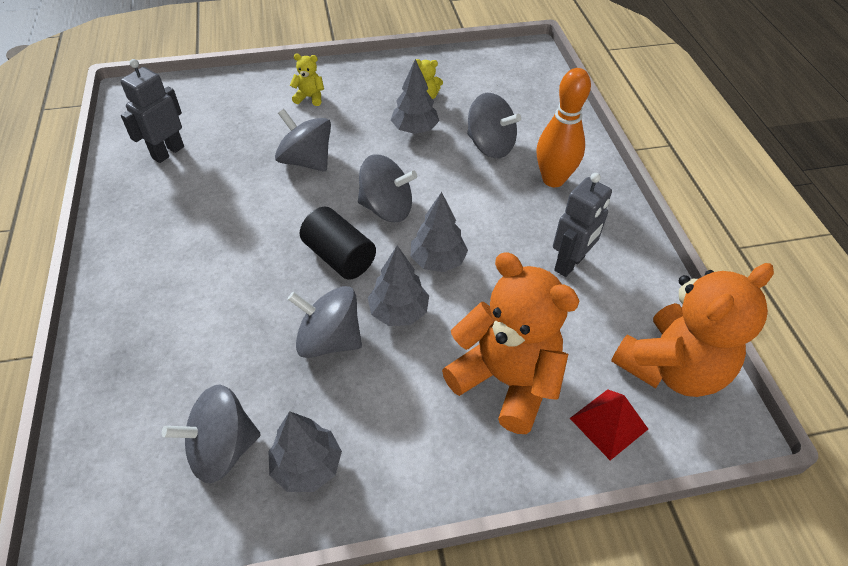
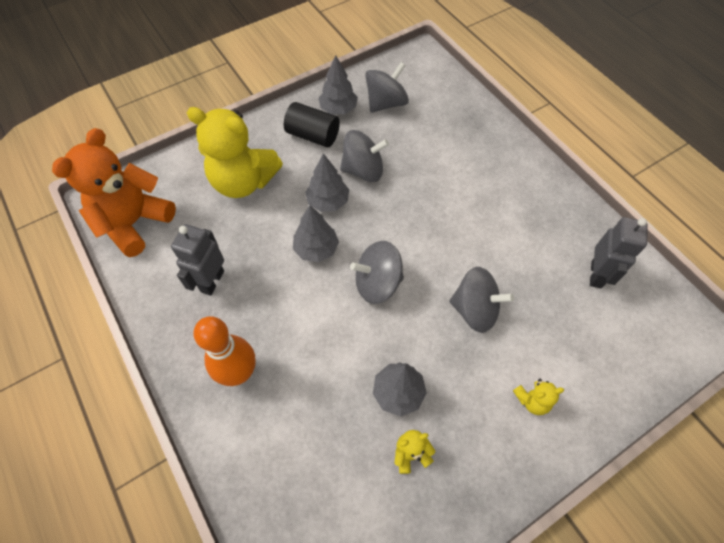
camera: 160 degrees right, 10 degrees up
black cylinder [300,207,376,280] -> black cylinder moved to [284,102,340,147]
orange teddy bear [442,252,579,434] -> yellow teddy bear [187,107,283,198]
grey spinning top [467,93,521,158] -> none
red pyramid [570,389,648,460] -> none

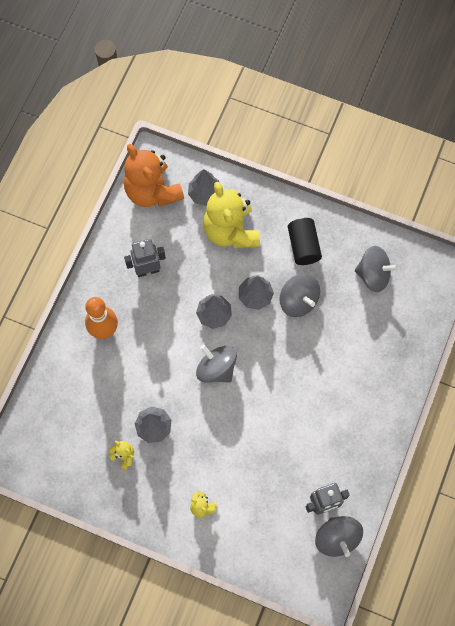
camera: 55 degrees right, 10 degrees up
orange teddy bear [52,128,176,257] -> orange teddy bear turned 120 degrees counterclockwise [124,144,184,207]
grey tree [318,55,358,114] -> grey tree moved to [188,169,220,206]
grey spinning top [449,267,514,333] -> grey spinning top moved to [315,516,363,557]

